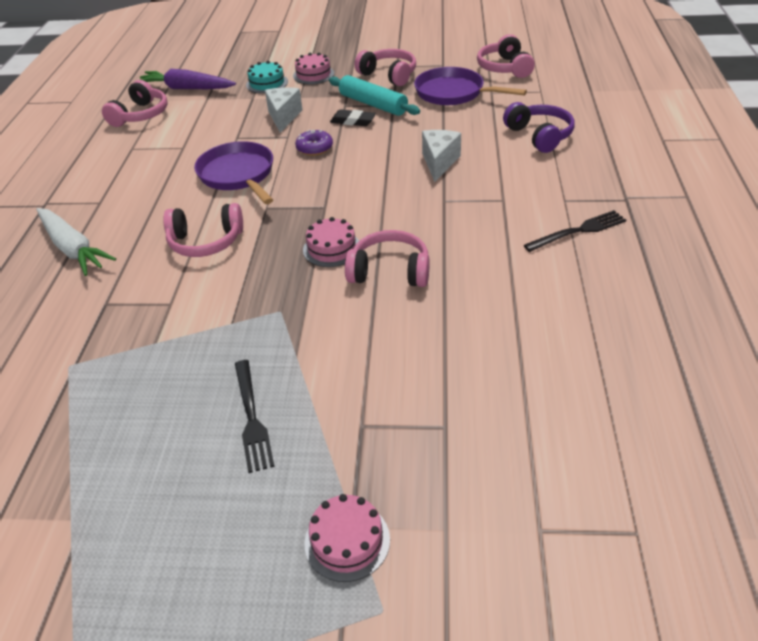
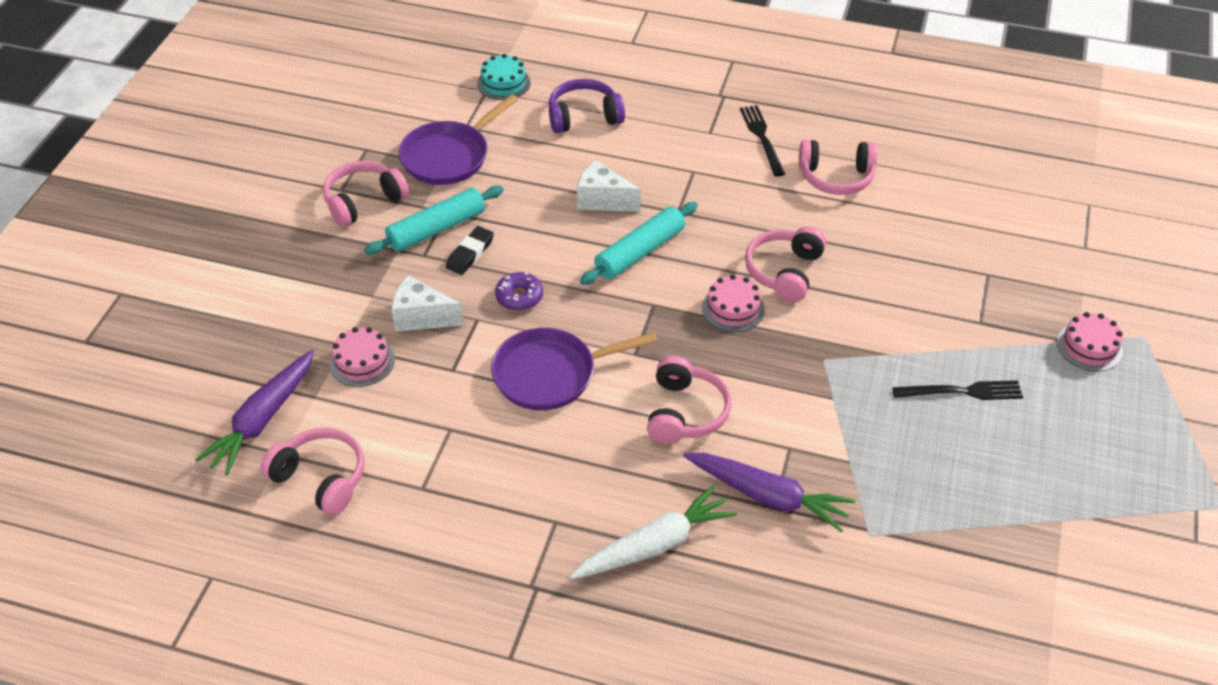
camera: 80 degrees left, 5 degrees up
turquoise cake [246,61,288,93] -> turquoise cake moved to [477,54,531,100]
pink cake [293,53,334,84] -> pink cake moved to [329,327,395,387]
pink headphones [477,34,535,78] -> pink headphones moved to [799,140,877,195]
none -> turquoise rolling pin [580,202,698,285]
none -> purple carrot [683,453,855,532]

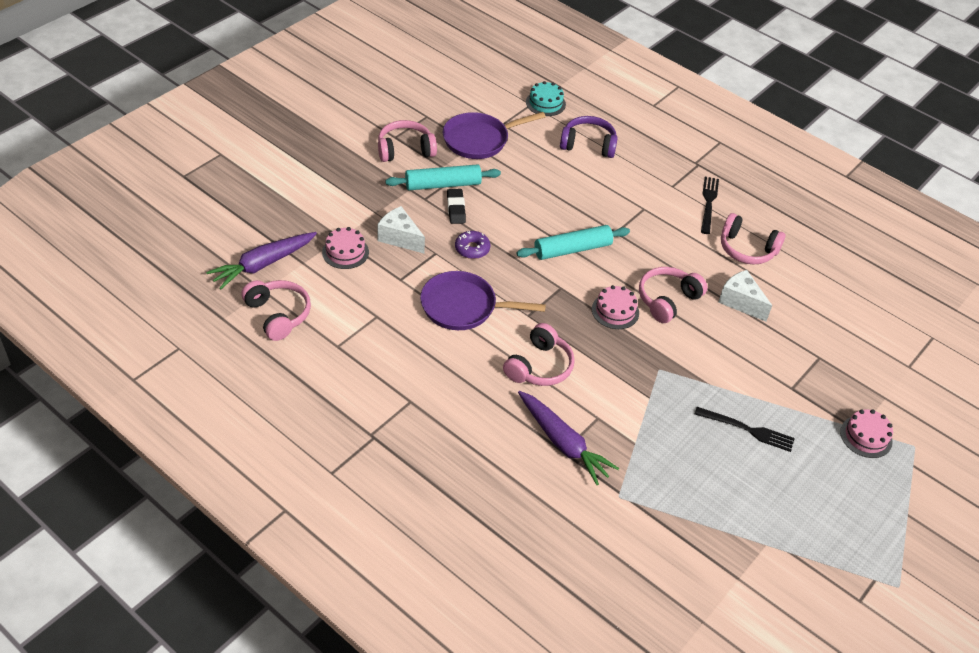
camera: 20 degrees right, 0 degrees up
black eraser [446,226,494,275] -> black eraser turned 60 degrees counterclockwise [447,189,466,224]
white carrot [570,485,737,579] -> none
white cheese [577,160,641,212] -> white cheese moved to [718,270,772,321]

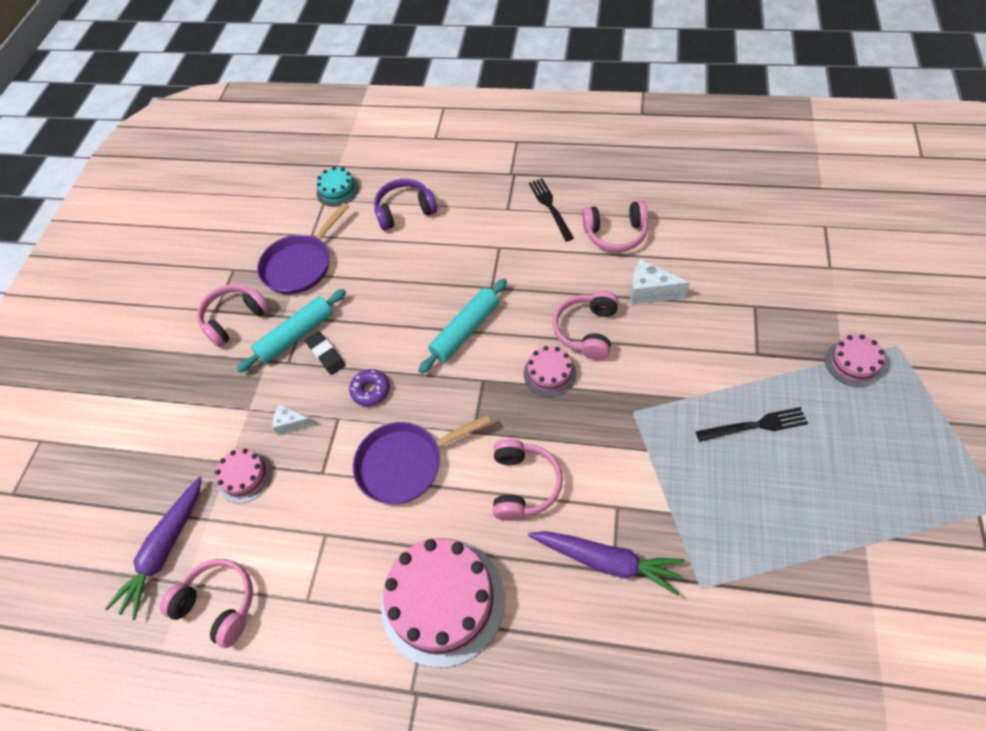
camera: 20 degrees left, 10 degrees up
white cheese [377,206,425,253] -> white cheese [272,404,314,435], size x0.63
none -> pink cake [381,538,505,668]

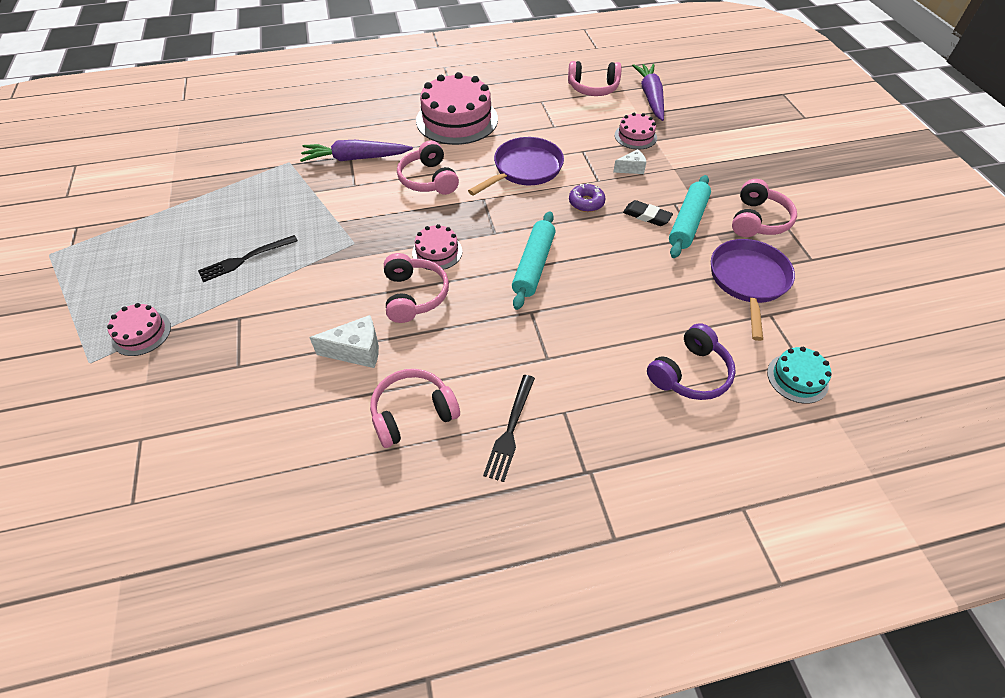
camera: 150 degrees right, 5 degrees down
black fork [529,179,574,241] -> black fork turned 60 degrees clockwise [483,375,535,482]

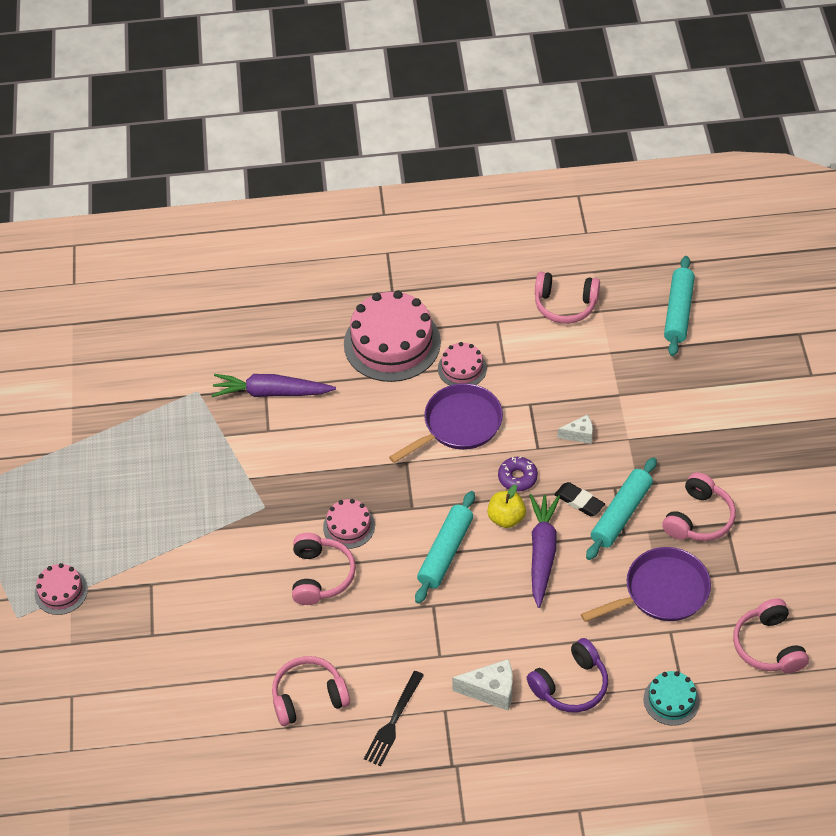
camera: 10 degrees right, 0 degrees up
black fork [198,235,298,282] -> none
white cheese [309,315,379,368] -> white cheese moved to [452,659,513,711]
pink headphones [397,140,459,195] -> pink headphones moved to [733,598,809,673]
pink cake [615,113,657,150] -> pink cake moved to [438,342,487,386]
purple carrot [632,64,664,121] -> purple carrot moved to [529,494,560,608]
purple pan [711,239,795,341] -> purple pan turned 45 degrees clockwise [581,547,711,622]
none -> yellow apple [487,484,526,528]
none -> turquoise rolling pin [664,256,695,356]

